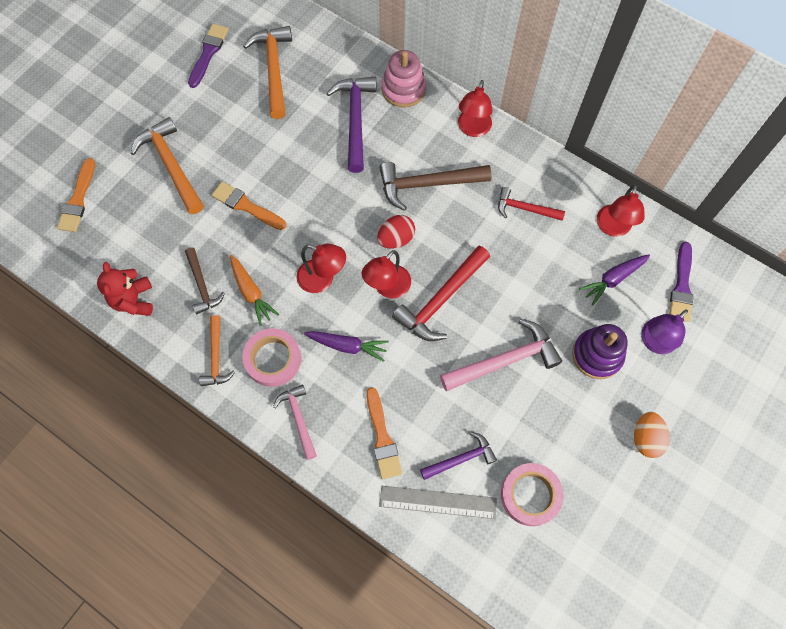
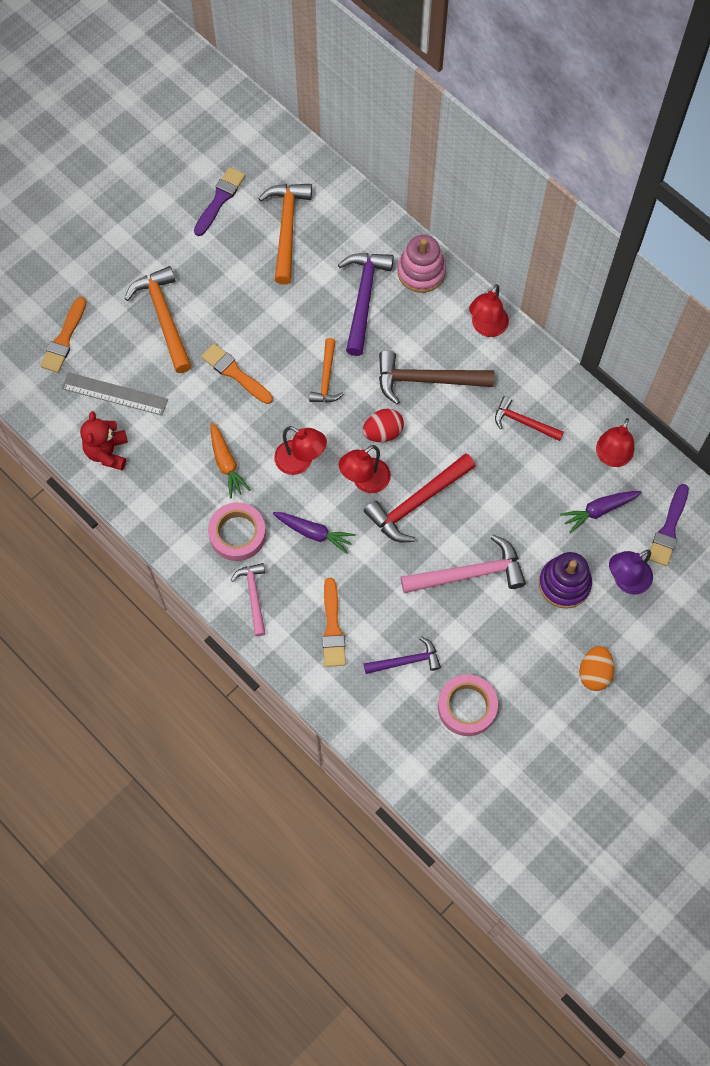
camera: 10 degrees right, 0 degrees up
brown hammer [185,248,225,314] -> none
orange hammer [199,315,235,386] -> orange hammer moved to [309,338,344,402]
grey ruler [379,486,497,519] -> grey ruler moved to [62,372,168,415]

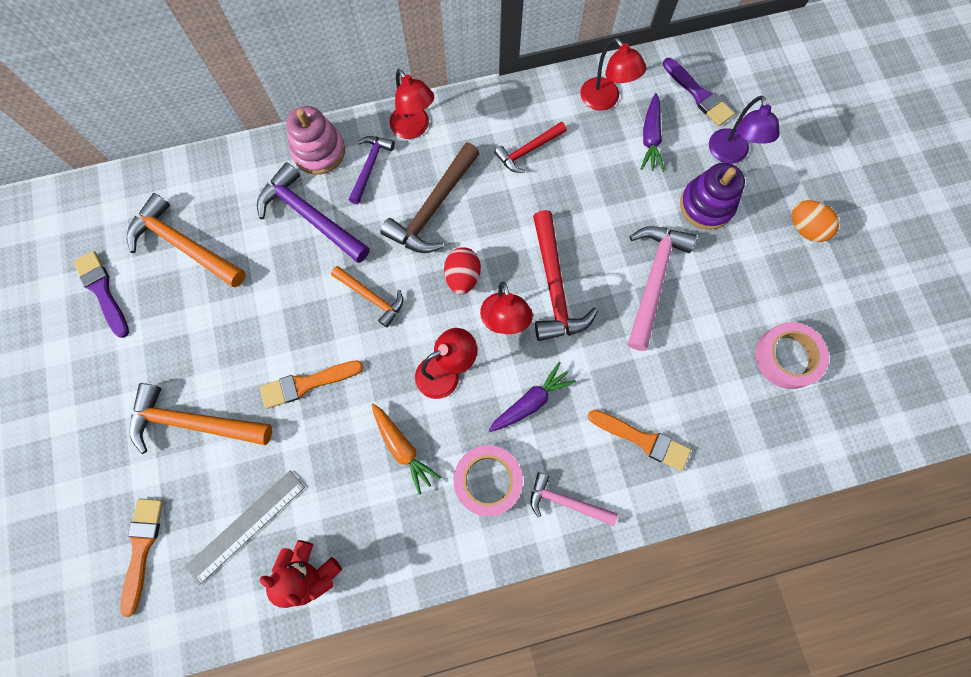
camera: 60 degrees left, 5 degrees up
orange brush [40,297,86,373] -> orange brush turned 135 degrees counterclockwise [120,499,163,617]
orange carrot [211,422,251,499] -> orange carrot turned 45 degrees clockwise [372,404,441,495]
purple hammer [364,637,441,674] -> purple hammer moved to [349,136,395,204]

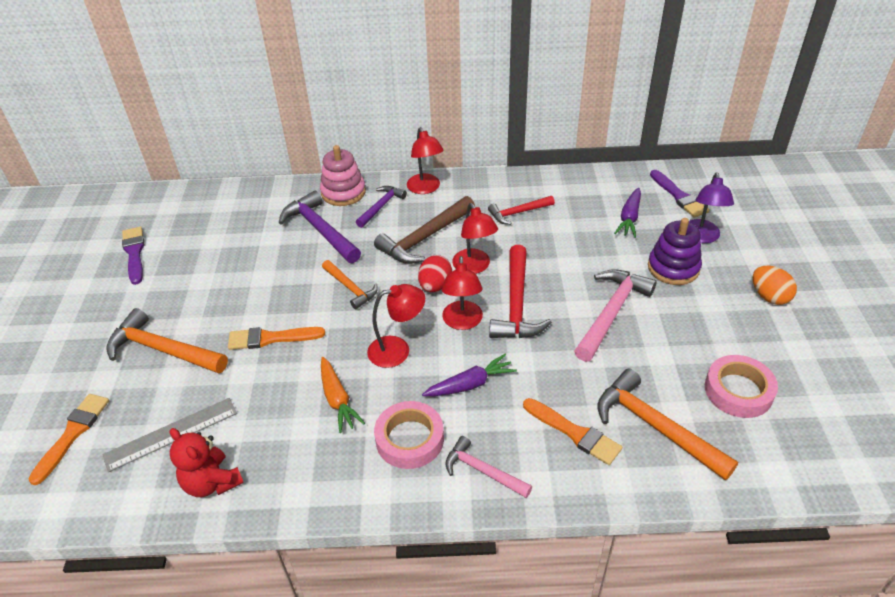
camera: 15 degrees right, 30 degrees down
orange hammer [127,193,246,287] -> orange hammer moved to [597,369,738,481]
red lamp [581,38,646,111] -> red lamp moved to [452,203,498,274]

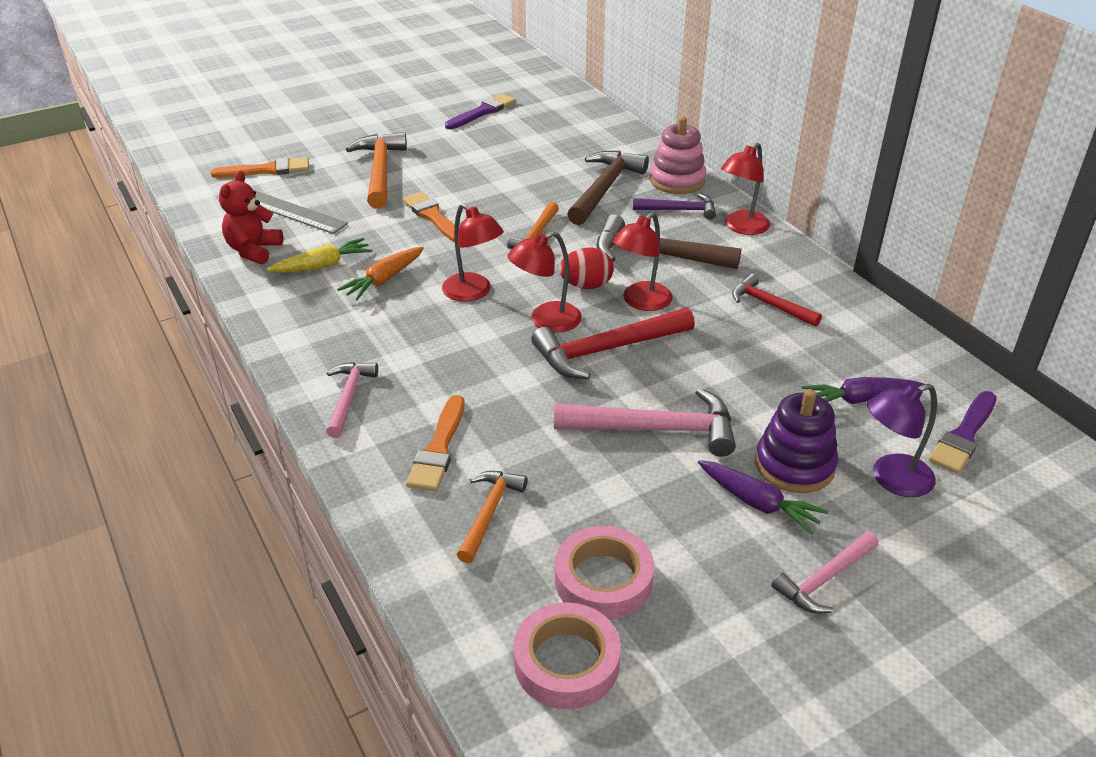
camera: 60 degrees right, 5 degrees down
purple hammer [279,190,361,263] -> brown hammer [567,151,649,225]
pink tape [374,401,444,469] -> pink tape moved to [514,602,621,709]
purple carrot [422,354,517,396] -> purple carrot moved to [698,460,828,535]
orange hammer [597,369,738,481] -> orange hammer [457,471,527,563], size x0.61
orange egg [752,266,797,305] -> pink hammer [771,531,879,614]
none -> yellow carrot [266,238,373,273]

